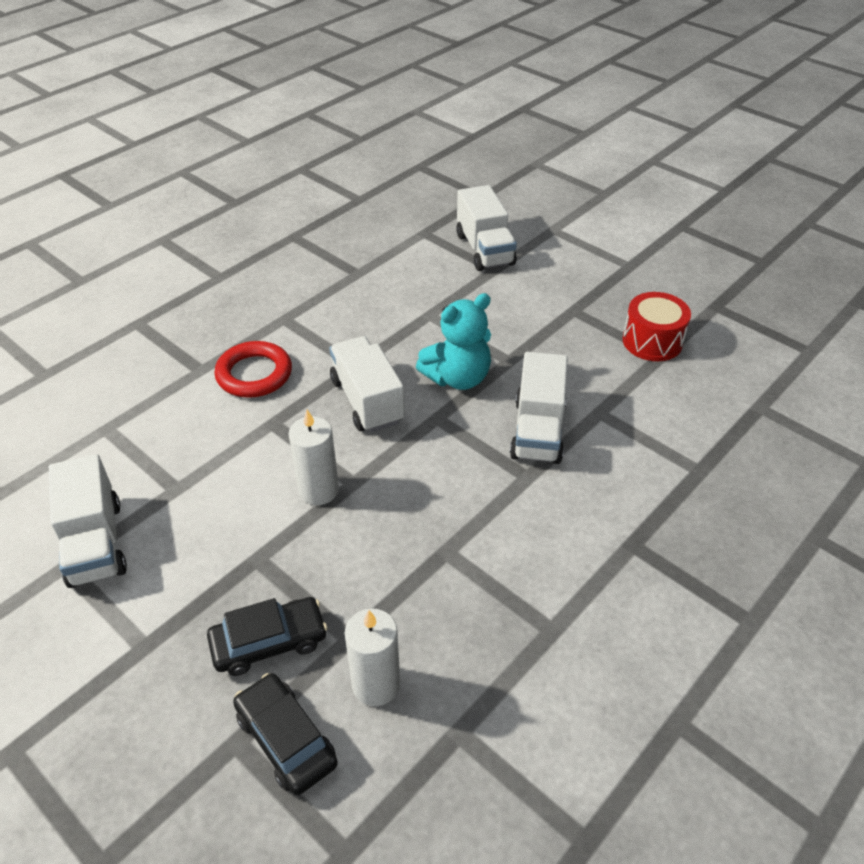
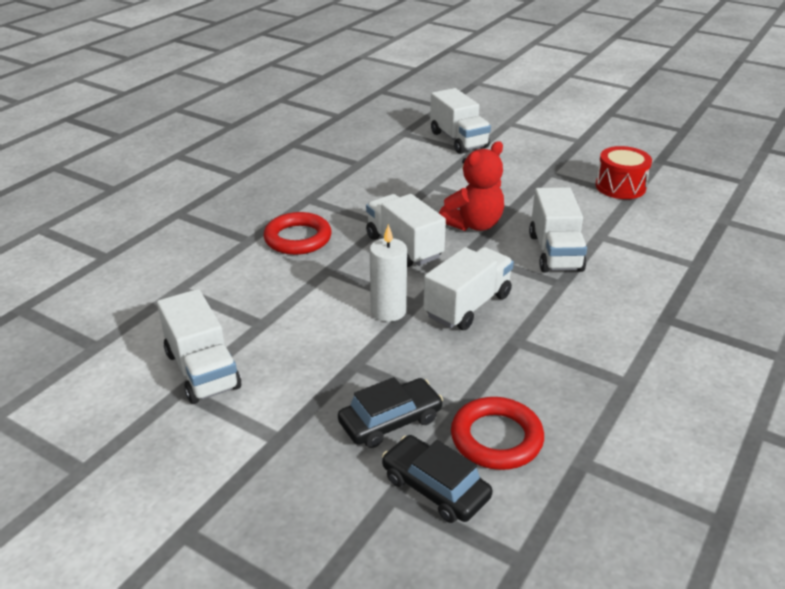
camera: 10 degrees left, 10 degrees down
white candle [345,608,400,706] -> red ring [451,397,544,470]
turquoise teddy bear [416,293,491,390] -> red teddy bear [439,141,504,231]
none -> white truck [423,247,514,330]

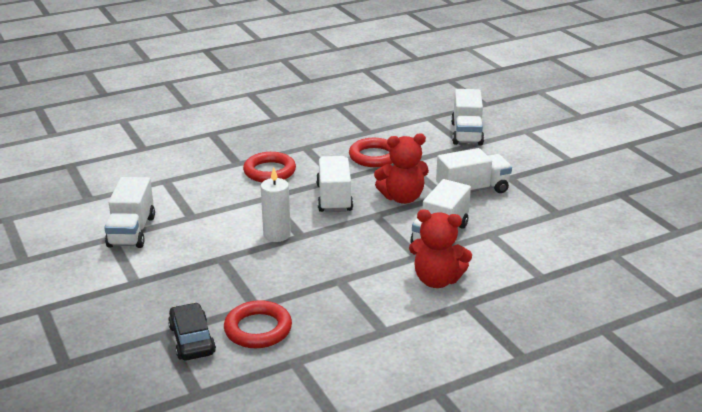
camera: 30 degrees right, 5 degrees down
black car [338,377,443,448] -> none
white truck [423,247,514,330] -> white truck moved to [436,148,512,193]
red drum [595,146,652,199] -> none
none -> red ring [349,138,392,167]
none -> red teddy bear [409,209,472,288]

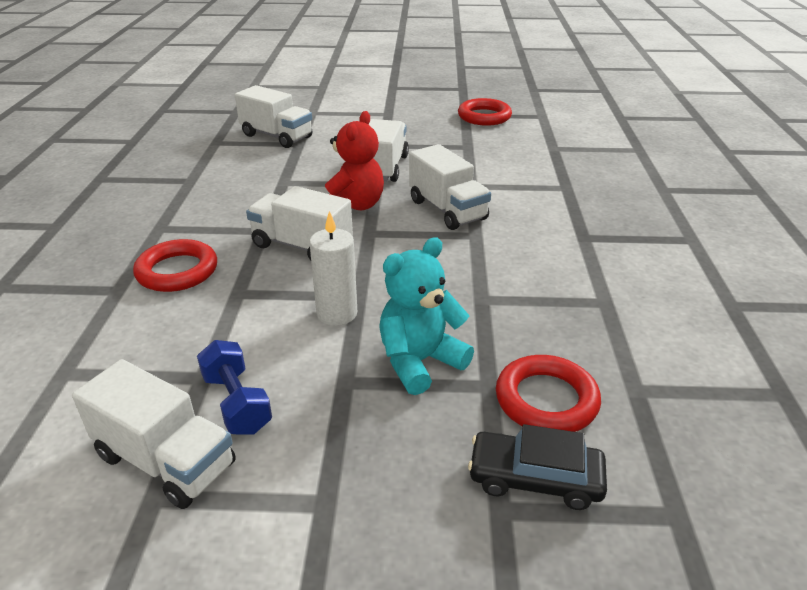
camera: 60 degrees left, 5 degrees up
red ring [349,138,392,167] -> red ring moved to [458,98,512,126]
red teddy bear [409,209,472,288] -> none
none -> blue dumbbell [197,340,272,435]
none -> turquoise teddy bear [379,237,474,395]

